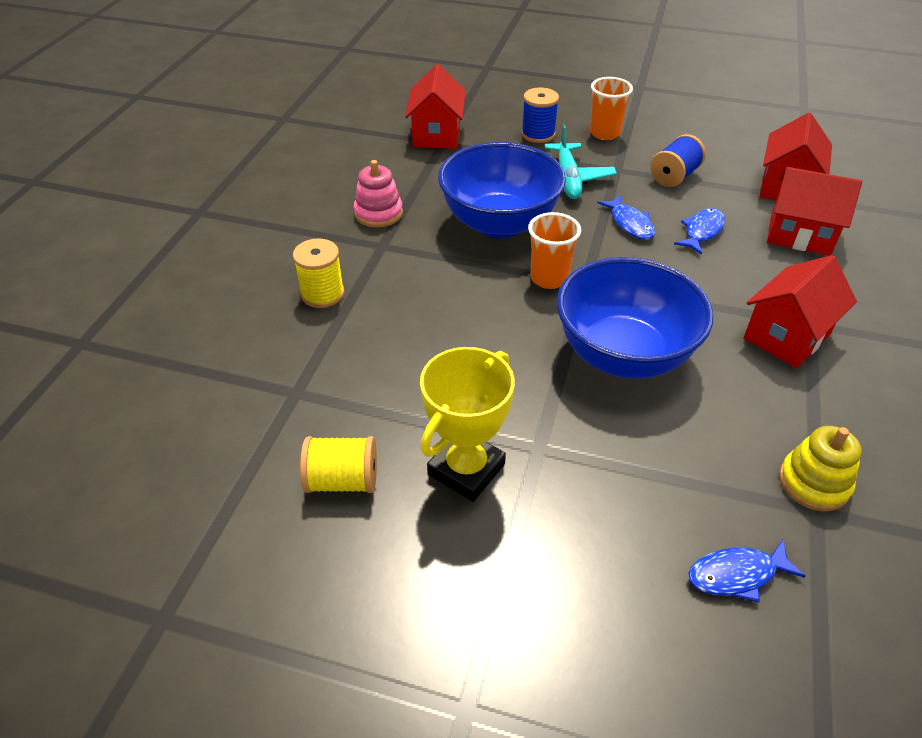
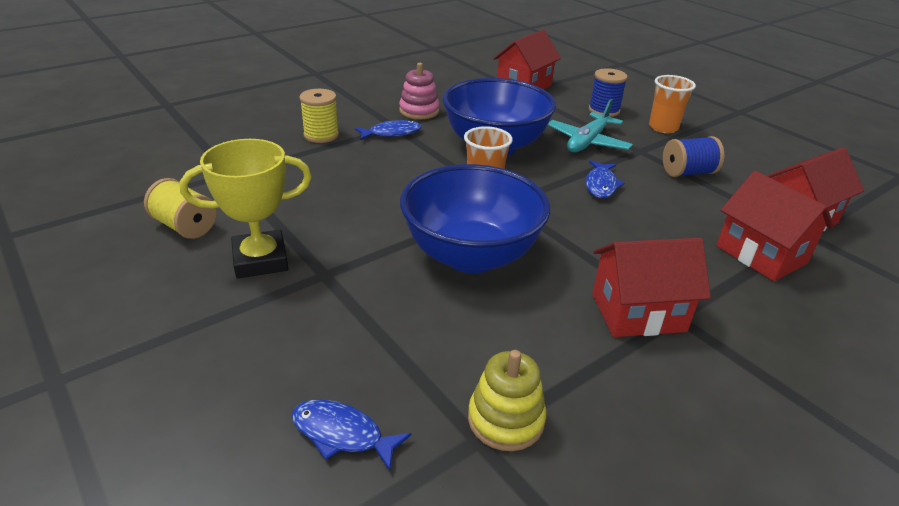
camera: 35 degrees right, 10 degrees down
blue fish [674,208,725,255] -> blue fish moved to [355,120,421,140]

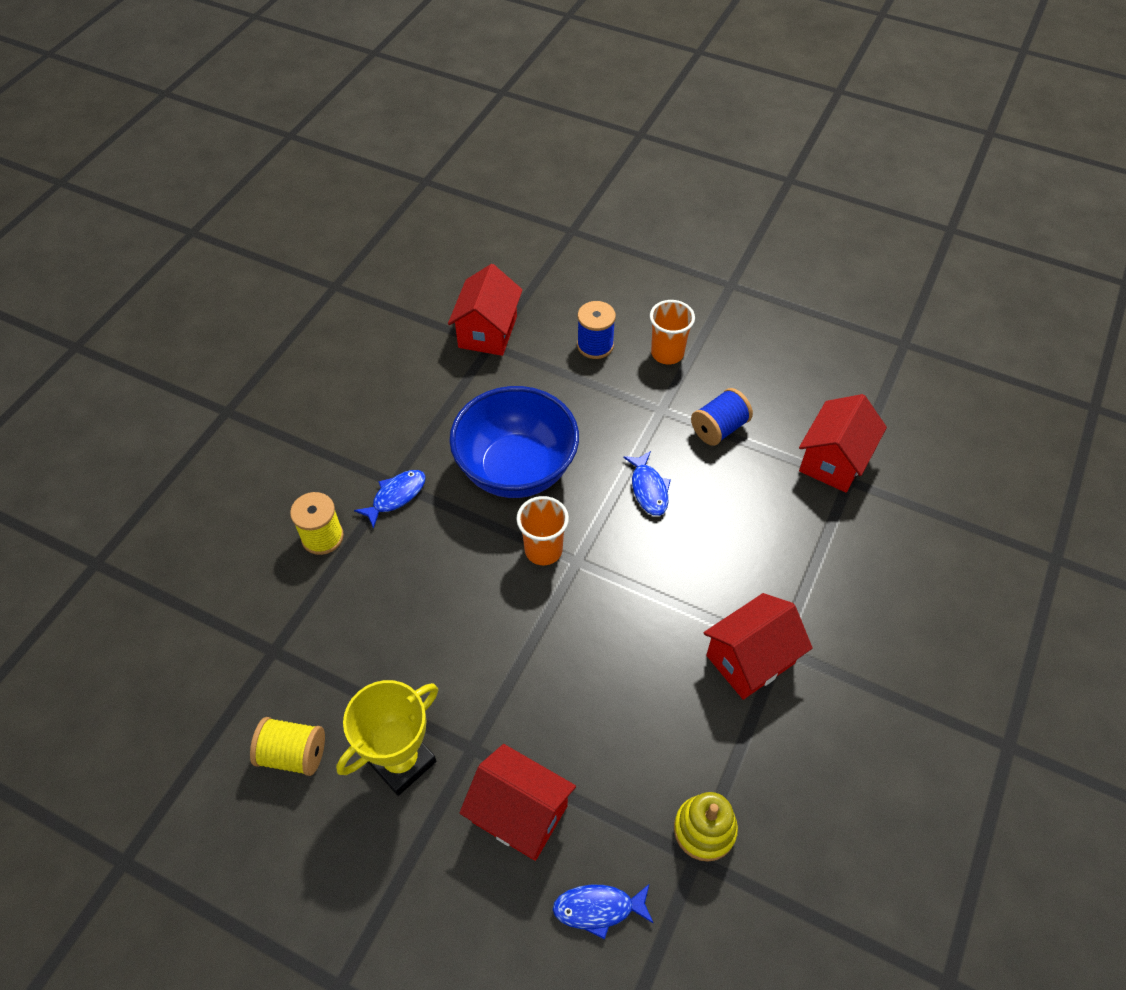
camera: 25 degrees left, 20 degrees up
pink stacking toy [399,63,440,119] -> none
blue bowl [400,164,550,273] -> none
turquoise plane [548,99,633,153] -> none
red house [716,171,834,281] -> red house moved to [459,744,576,861]

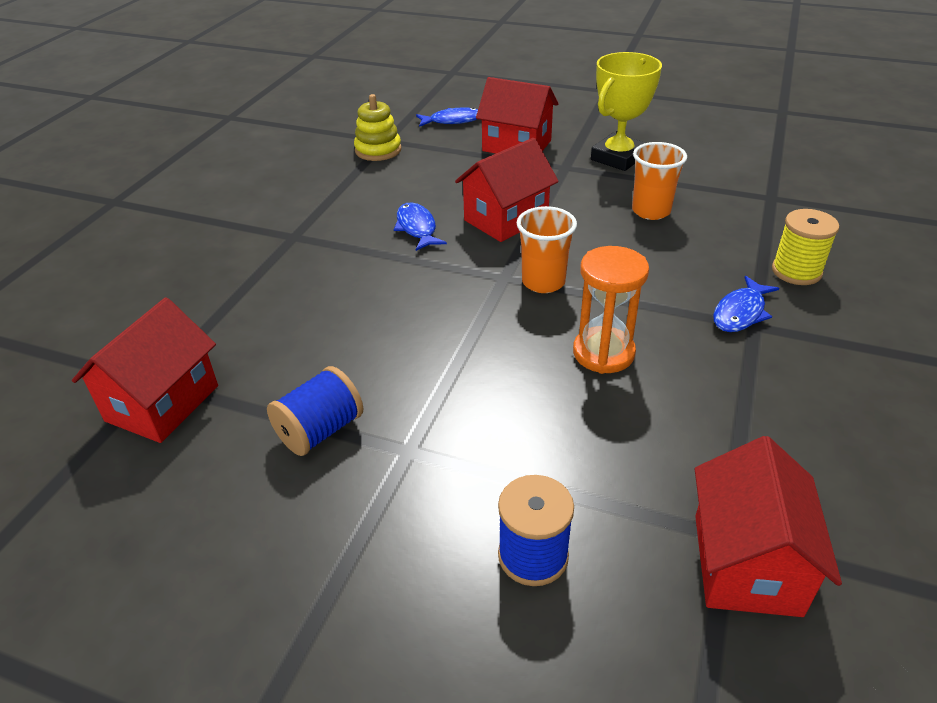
camera: 175 degrees right, 15 degrees down
yellow spool [250,717,325,776] -> none
blue bowl [449,386,579,498] -> orange hourglass [573,246,649,374]
blue fish [623,451,671,516] -> blue fish moved to [394,203,447,251]
orange cup [650,300,695,364] -> orange cup moved to [632,142,687,220]
red house [703,593,813,700] -> red house moved to [455,138,559,242]

